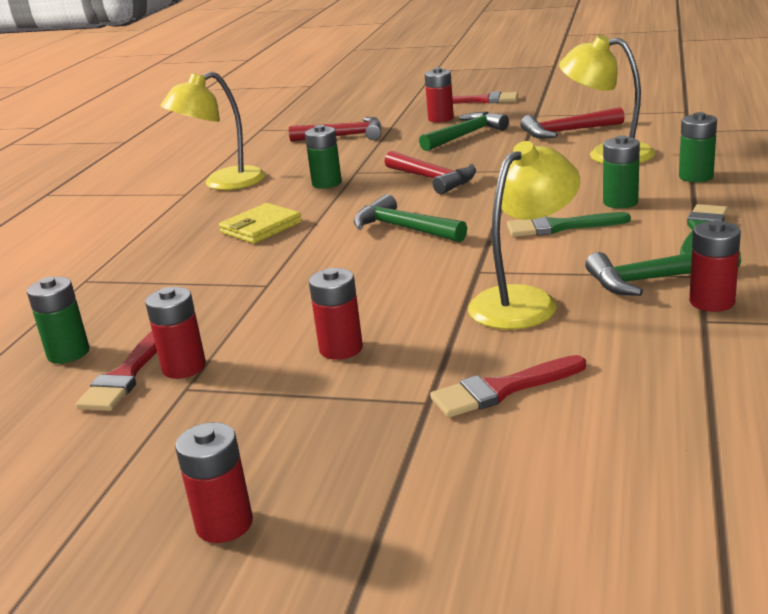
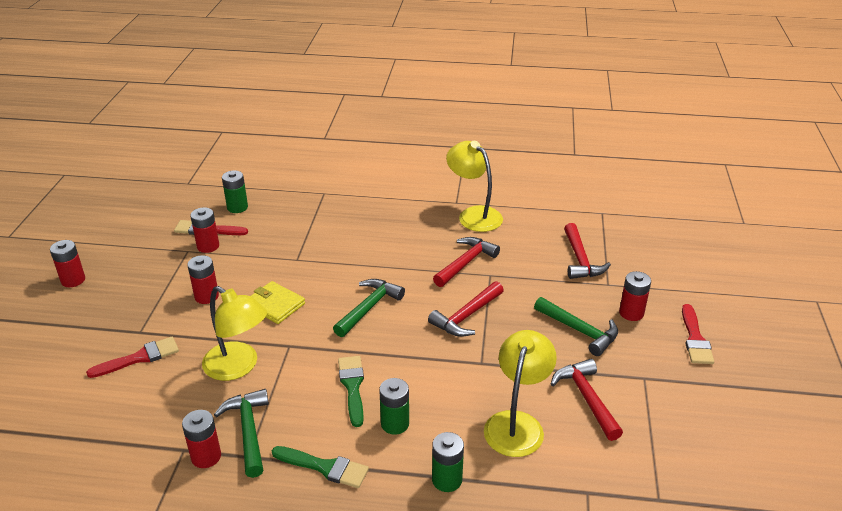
camera: 80 degrees right, 10 degrees up
yellow wallet [219,203,302,244] -> yellow wallet moved to [251,281,305,324]
green battery [305,125,342,189] -> red hammer [433,237,500,287]
red brush [430,355,586,418] -> red brush turned 90 degrees clockwise [86,337,179,378]

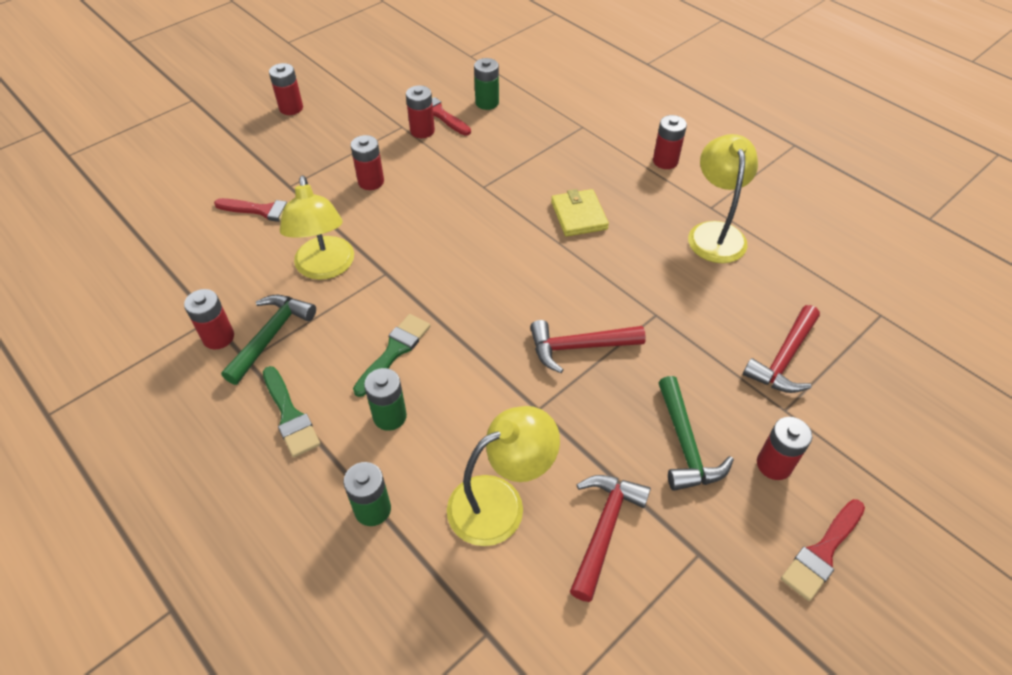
camera: 40 degrees right, 15 degrees up
yellow wallet [251,281,305,324] -> yellow wallet moved to [551,189,609,237]
green hammer [333,279,405,337] -> none
red hammer [433,237,500,287] -> none
none -> red battery [653,115,687,169]

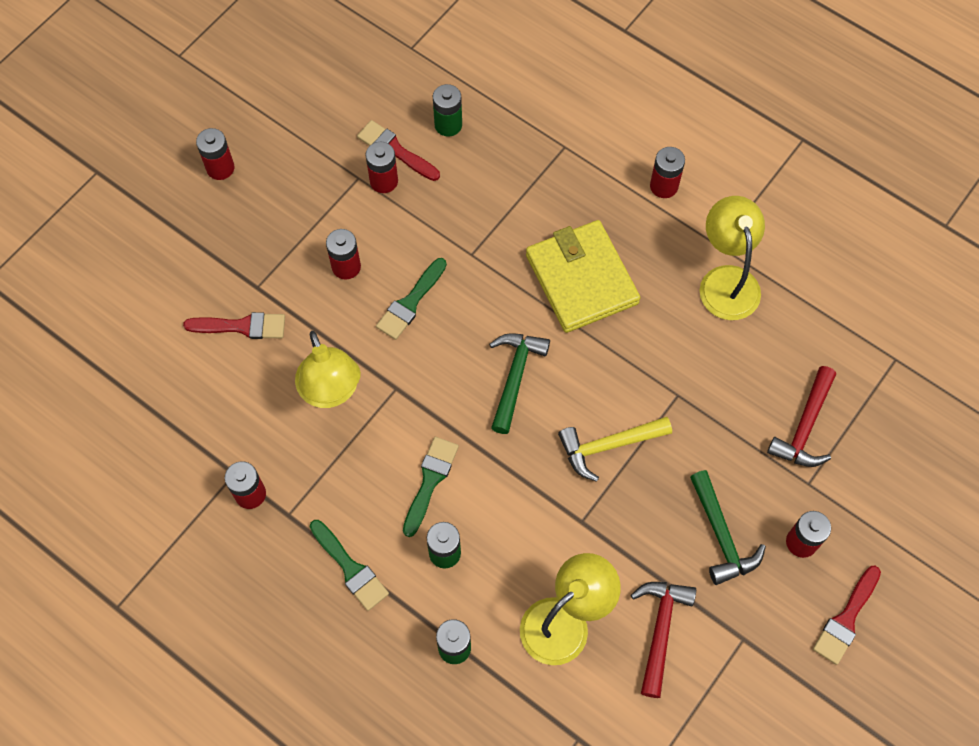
camera: 10 degrees left, 15 degrees up
green hammer [221,295,316,385] -> green hammer moved to [489,333,550,434]
red hammer [530,320,646,373] -> yellow hammer [558,417,672,482]
yellow wallet [551,189,609,237] -> yellow wallet [526,220,640,333], size x1.71
none -> green brush [376,258,447,340]

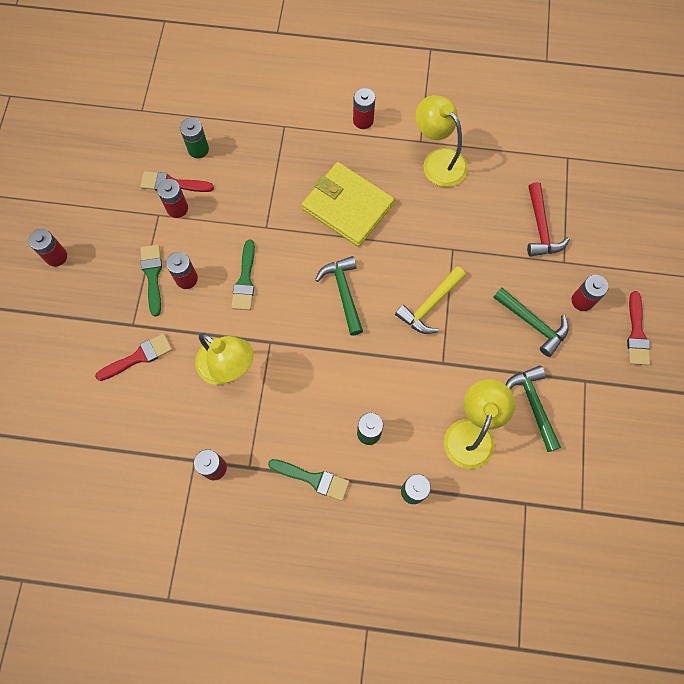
camera: 30 degrees left, 5 degrees up
green brush [403,437,459,537] -> green brush moved to [140,245,162,317]
red hammer [631,582,696,698] -> green hammer [506,365,561,452]

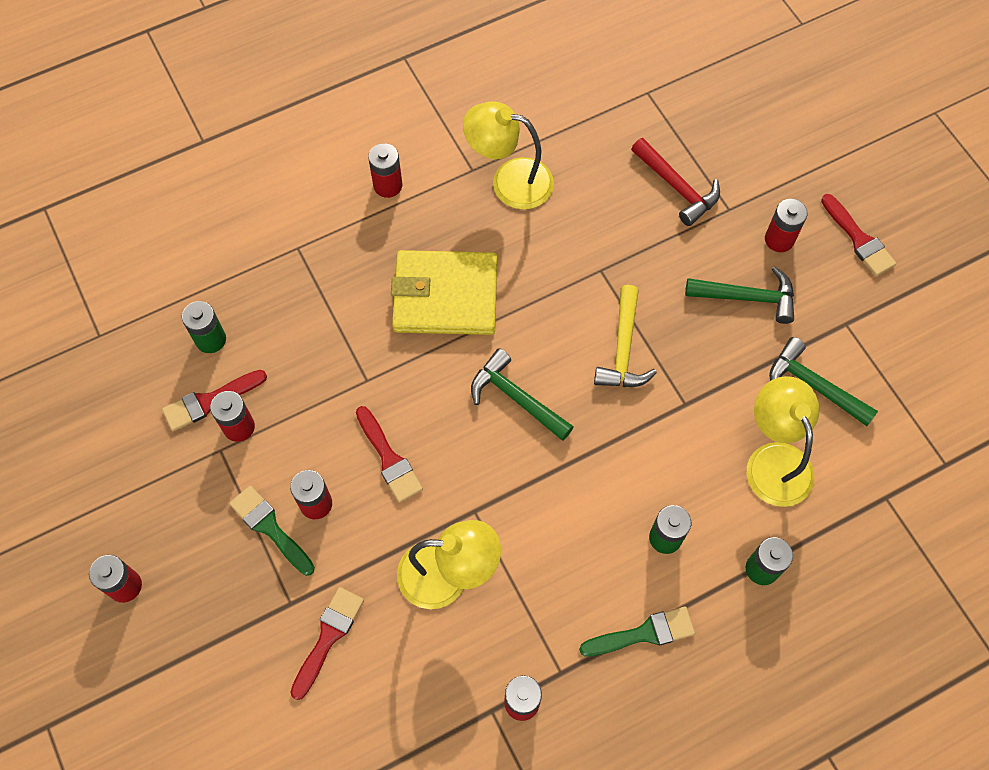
camera: 35 degrees left, 5 degrees down
green brush [231,239,255,310] -> red brush [356,406,423,503]

